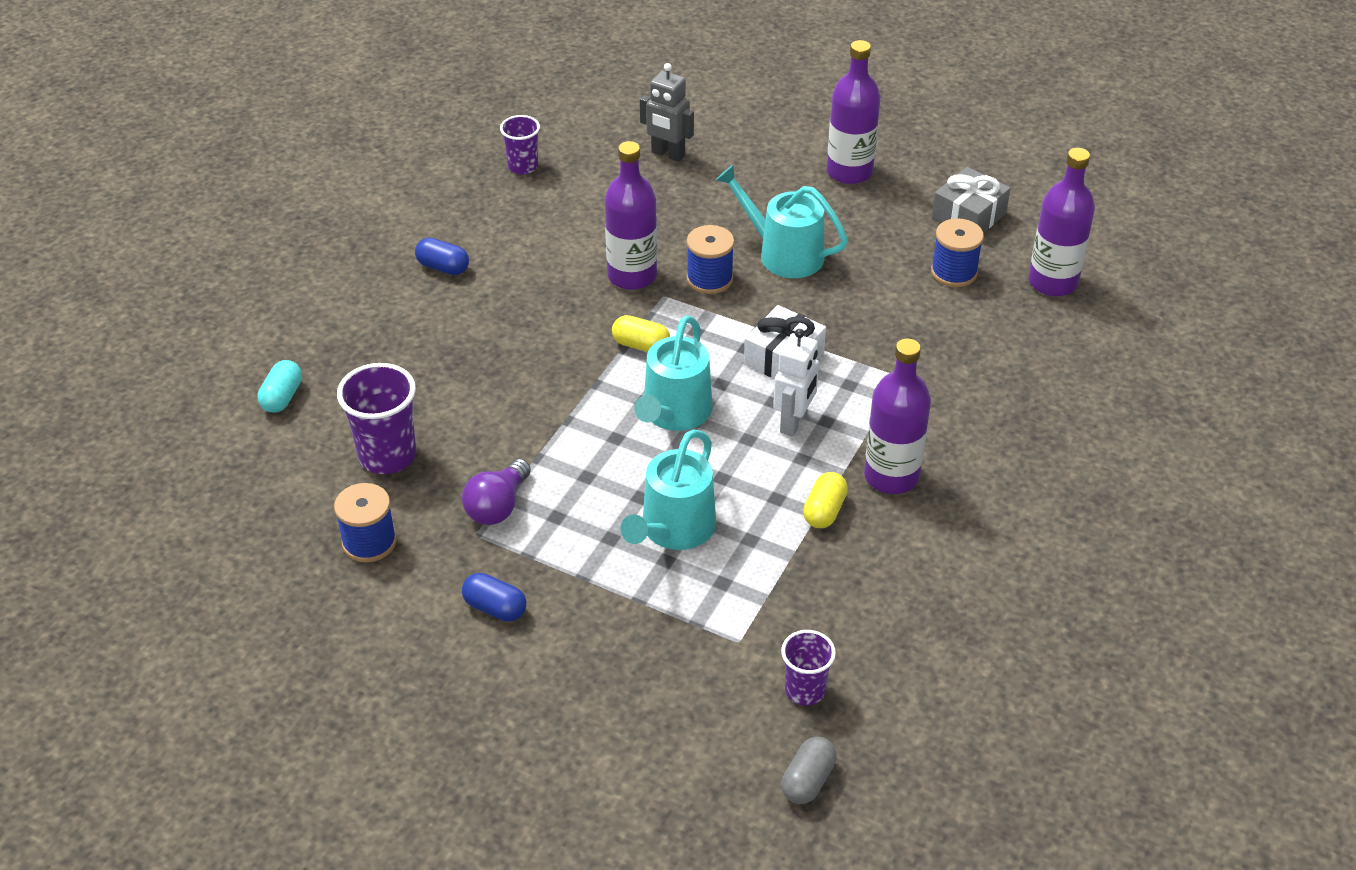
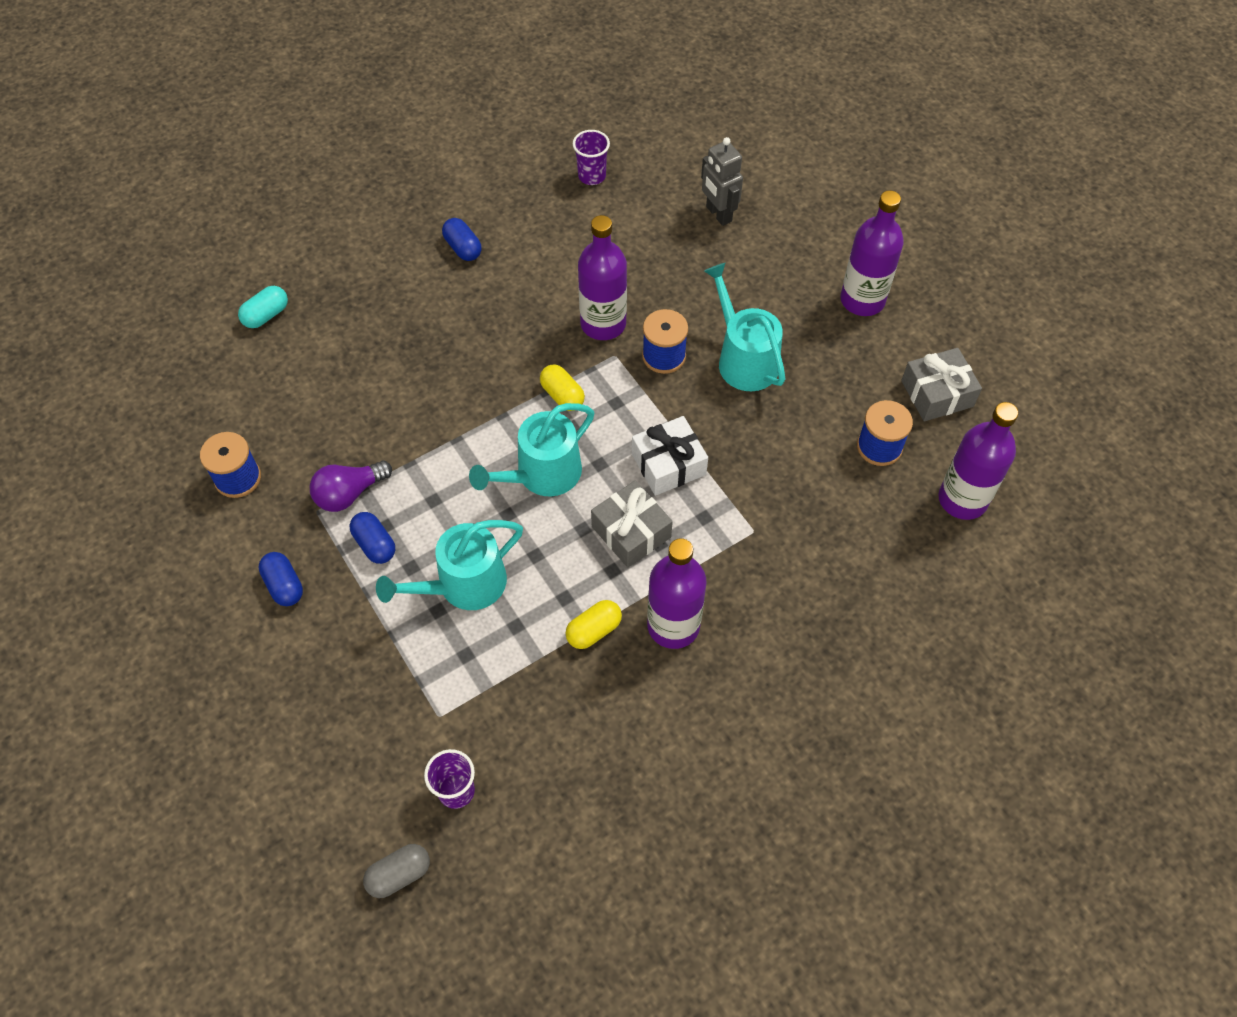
camera: 30 degrees right, 15 degrees up
purple cup [337,363,416,474] -> none
white robot [773,329,819,437] -> grey gift [591,480,673,568]
none -> blue capsule [350,512,395,564]

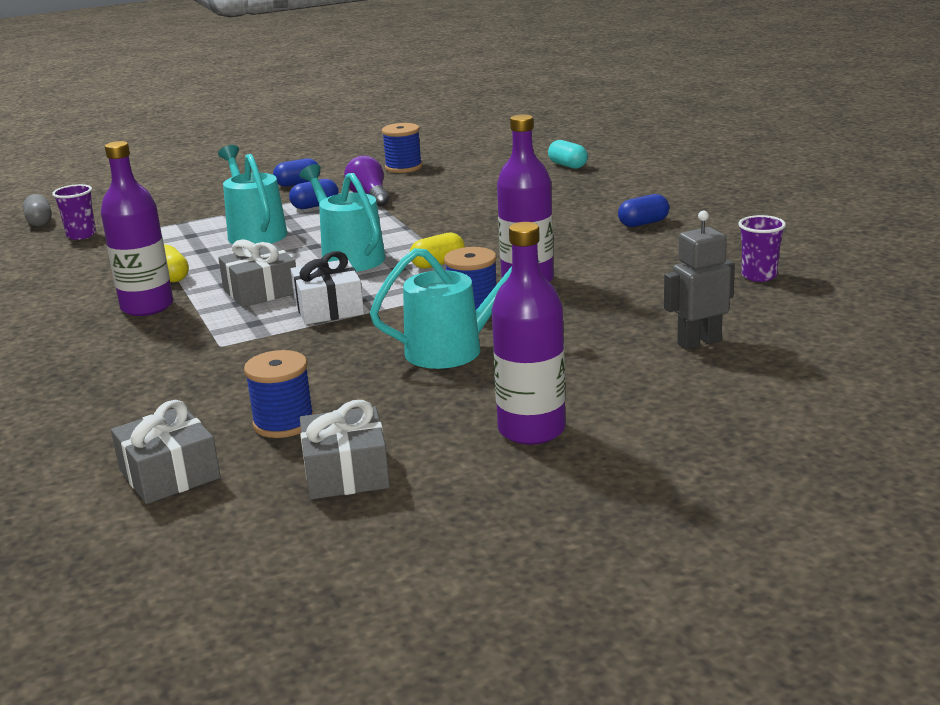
camera: 100 degrees right, 35 degrees down
purple bottle [938,402,1018,520] -> grey gift [111,400,221,504]

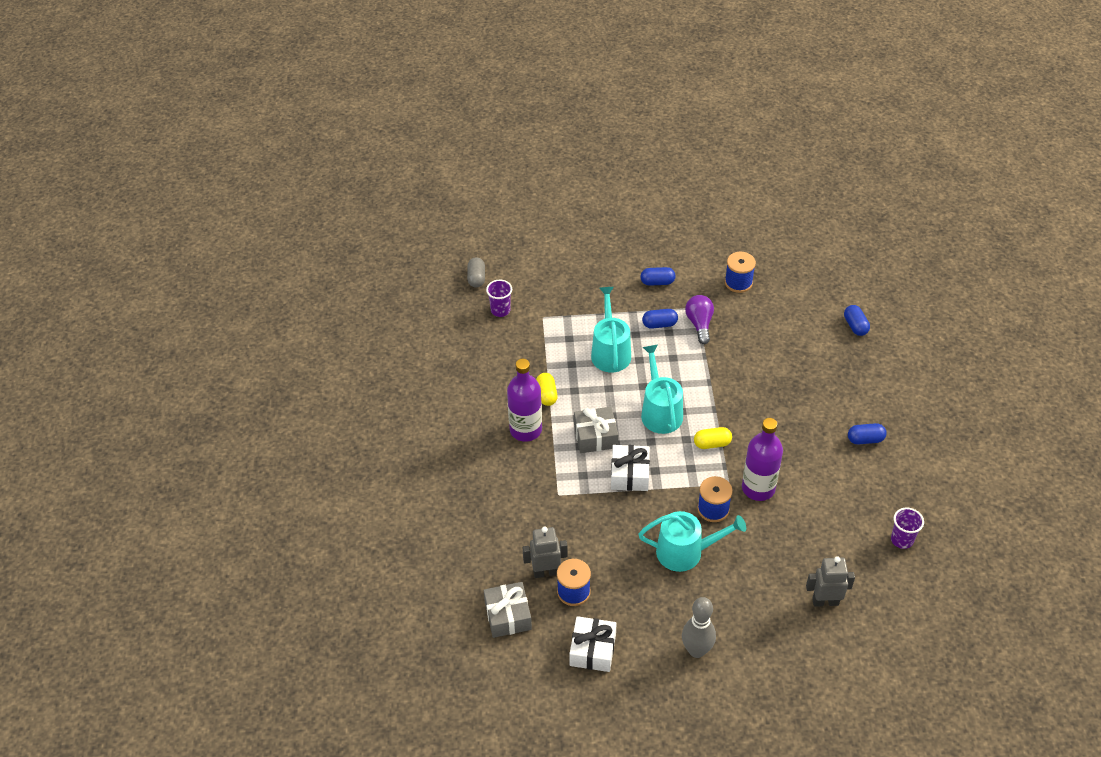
camera: 20 degrees right, 25 degrees up
grey gift [300,400,390,499] -> white gift [569,616,617,672]
purple bottle [492,222,566,445] -> grey bowling pin [682,597,716,658]
turquoise capsule [548,140,588,169] -> blue capsule [844,305,870,336]
none -> grey robot [523,527,568,578]

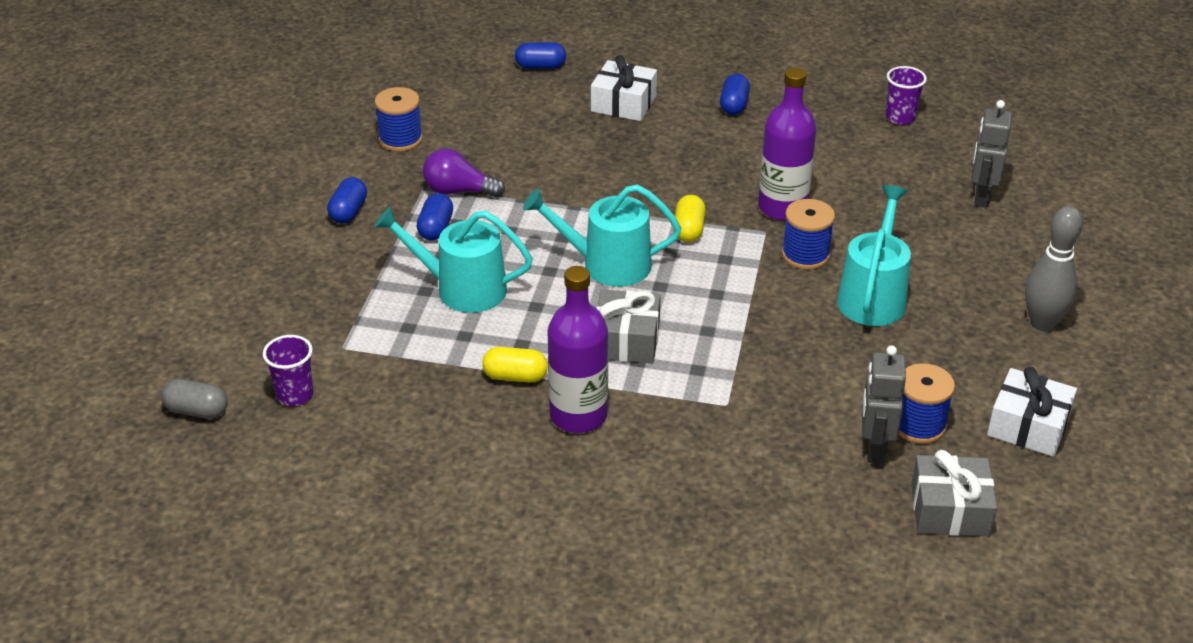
camera: 75 degrees left, 10 degrees down
white gift [611,445,650,491] -> white gift moved to [591,55,657,121]

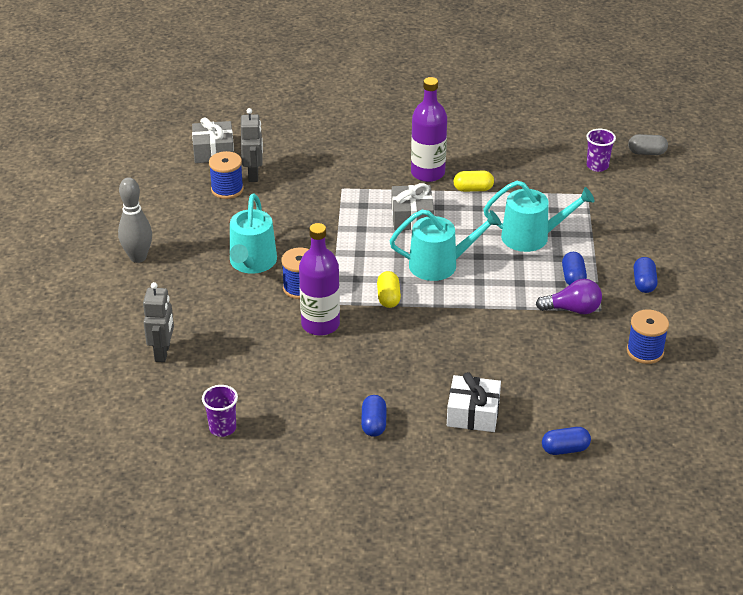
camera: 170 degrees right, 0 degrees up
white gift [987,367,1077,457] -> none

